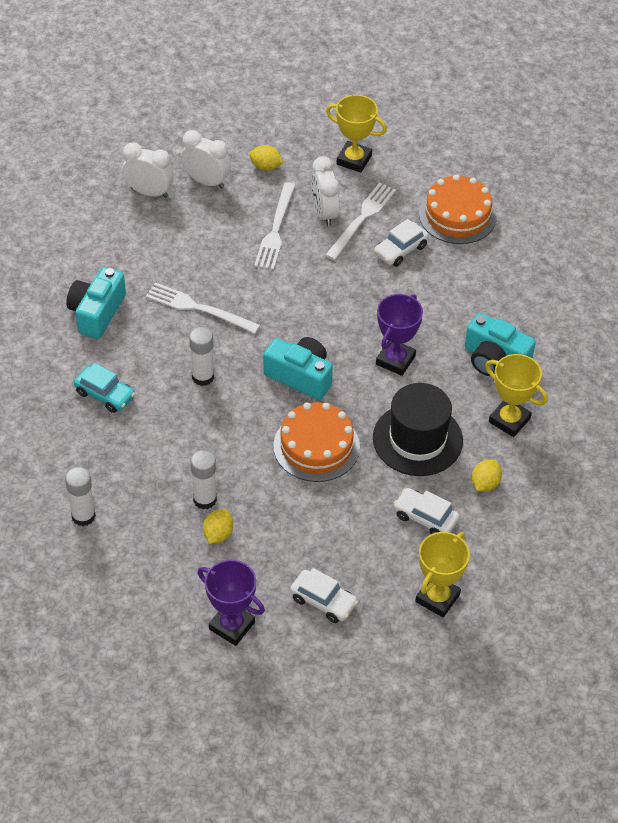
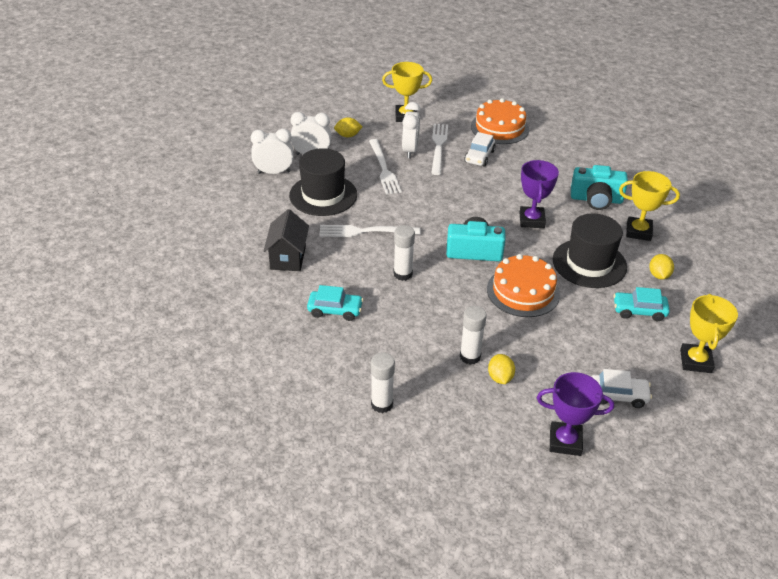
camera: 25 degrees left, 10 degrees down
turquoise camera [66,267,126,339] -> black house [264,209,309,271]
white clock [311,156,340,227] -> white clock turned 135 degrees counterclockwise [402,102,421,158]
white car [393,488,460,534] -> turquoise car [613,287,670,321]
none -> black hat [289,148,357,216]

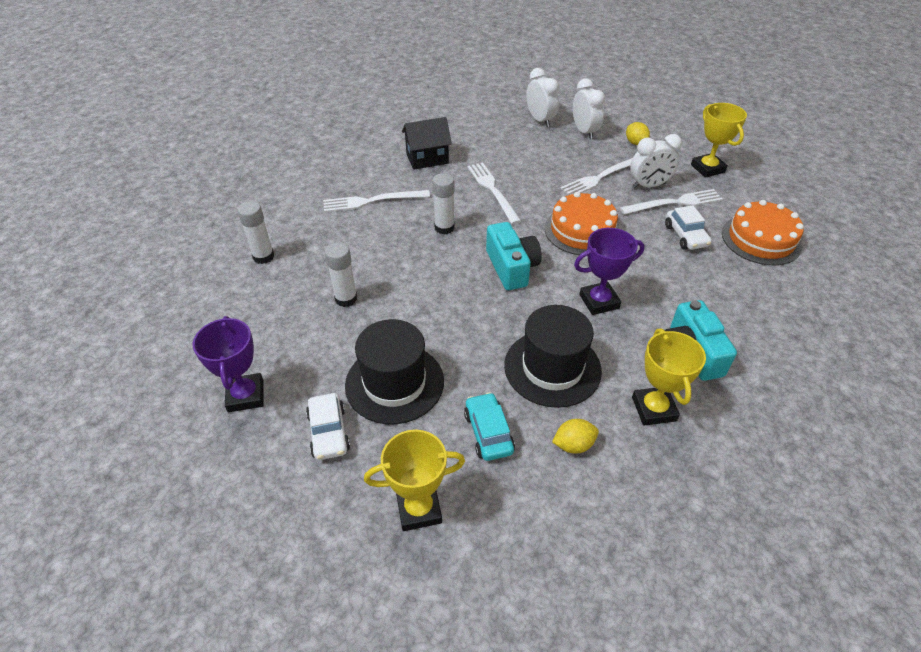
camera: 70 degrees right, 5 degrees up
black hat [289,148,357,216] -> black hat moved to [345,319,444,424]
turquoise car [307,285,363,321] -> white fork [323,190,430,212]
white car [464,132,496,166] -> white car turned 105 degrees counterclockwise [665,205,712,250]
orange cake [487,254,560,317] -> orange cake moved to [545,192,620,255]
yellow lemon [488,354,515,384] -> none

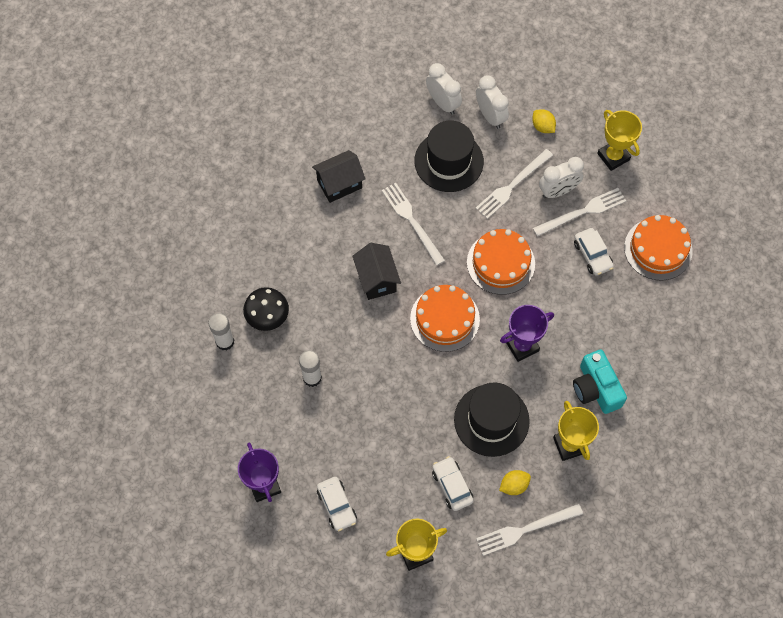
camera: 10 degrees left, 20 degrees up
white fork [323,190,430,212] -> white fork moved to [476,504,583,556]
black hat [345,319,444,424] -> black hat moved to [414,121,484,192]
white glue stick [432,173,455,234] -> black house [352,243,401,300]
turquoise car [464,392,515,461] -> white car [432,456,473,511]
turquoise camera [486,222,542,290] -> orange cake [410,285,480,352]
none -> black mushroom [243,287,289,331]

